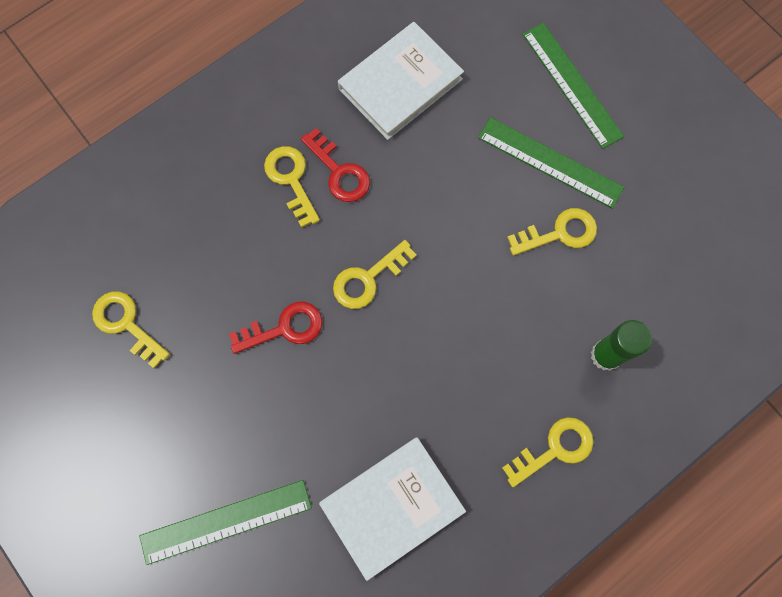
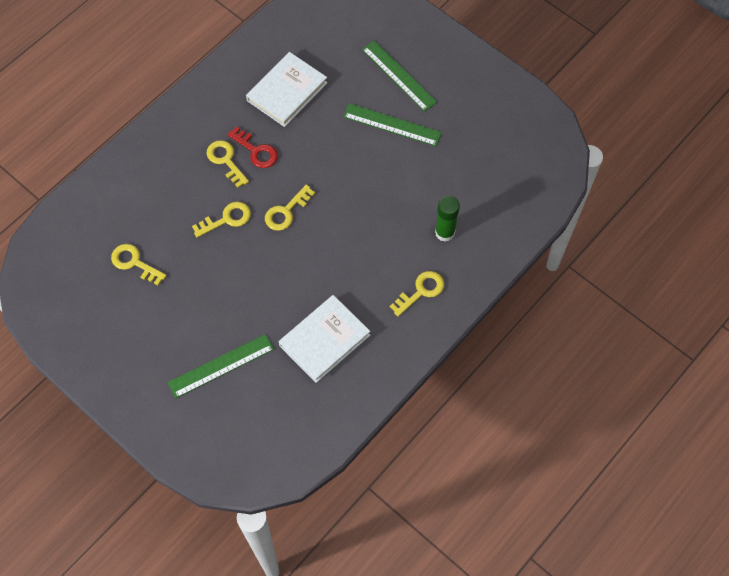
camera: 10 degrees left, 10 degrees down
red key [229,302,323,354] -> none
yellow key [507,208,597,256] -> yellow key moved to [192,202,251,238]

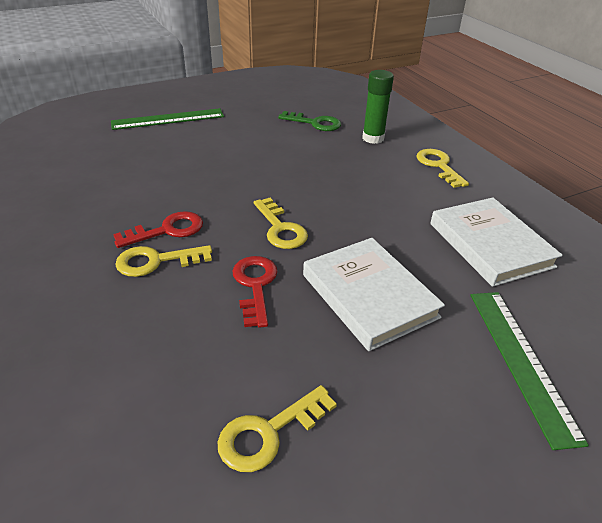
camera: 70 degrees left, 25 degrees down
yellow key [192,202,251,238] -> red key [232,256,278,328]
white book [246,52,327,127] -> white book moved to [303,238,445,351]
green ruler [343,103,442,146] -> none
none -> green key [278,111,341,131]

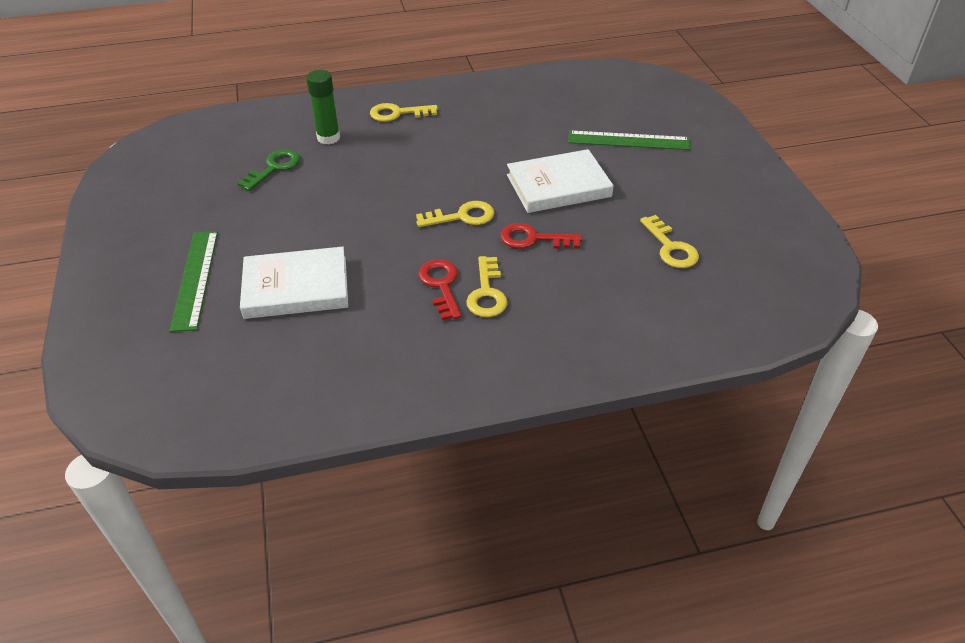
camera: 75 degrees left, 5 degrees up
white book [430,198,563,287] -> white book moved to [240,247,348,319]

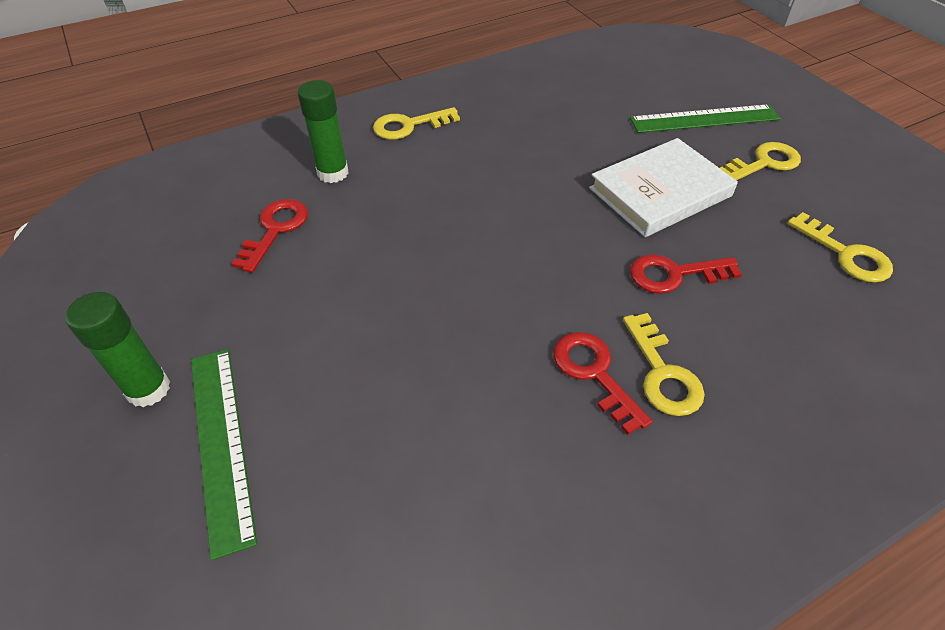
camera: 15 degrees left, 5 degrees up
green key [237,149,300,191] -> red key [231,199,308,273]
white book [240,247,348,319] -> none
yellow key [416,201,495,227] -> yellow key moved to [720,142,801,180]
none -> green glue stick [65,292,170,407]

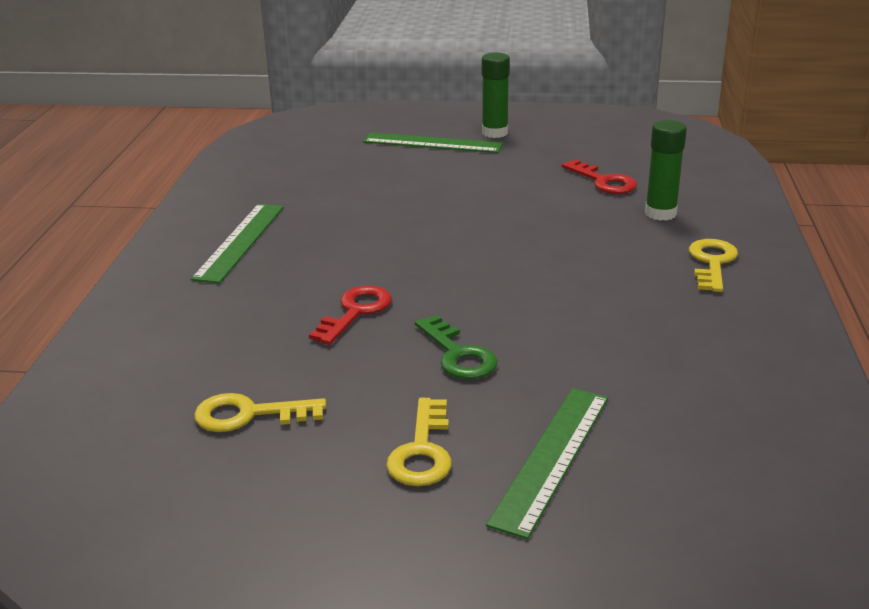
camera: 125 degrees right, 20 degrees down
red key [553,332,652,435] -> none
white book [589,138,738,237] -> green key [415,315,498,379]
yellow key [623,313,705,416] -> none
none -> green ruler [191,204,284,283]

